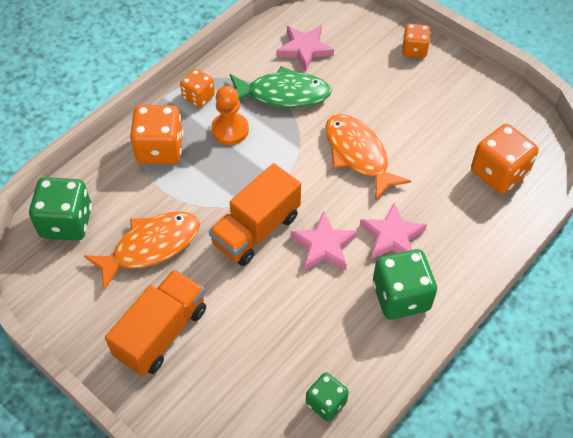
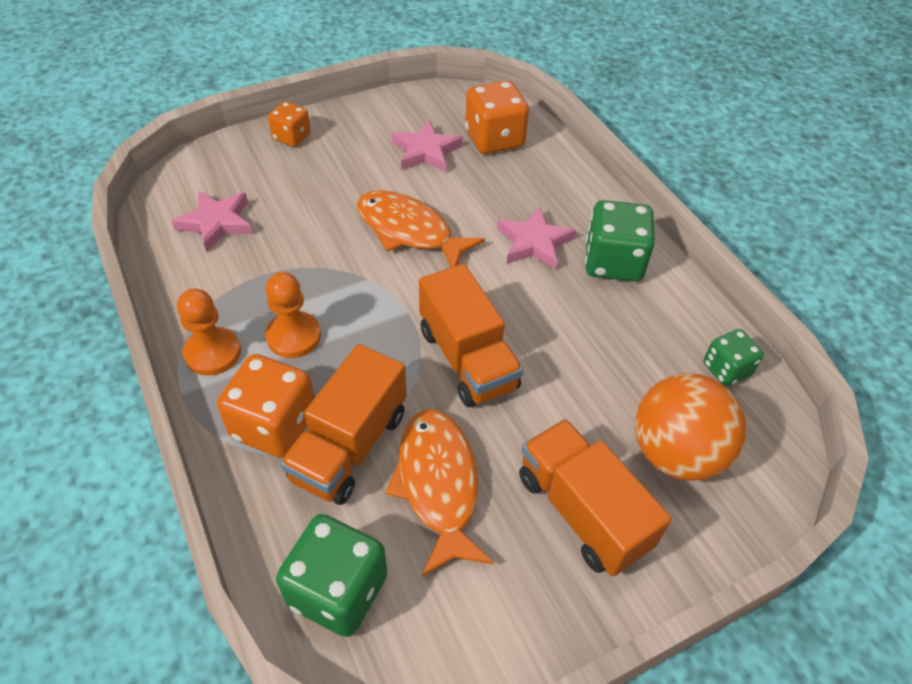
camera: 70 degrees left, 5 degrees down
orange dice [180,69,215,108] -> orange pawn [177,289,241,376]
green fish [230,66,332,108] -> none
pink star [291,211,358,271] -> pink star moved to [392,120,462,172]
orange fish [325,114,411,200] -> orange fish turned 45 degrees clockwise [357,190,485,267]
none -> orange truck [280,344,407,505]
none -> orange ball [635,374,746,481]

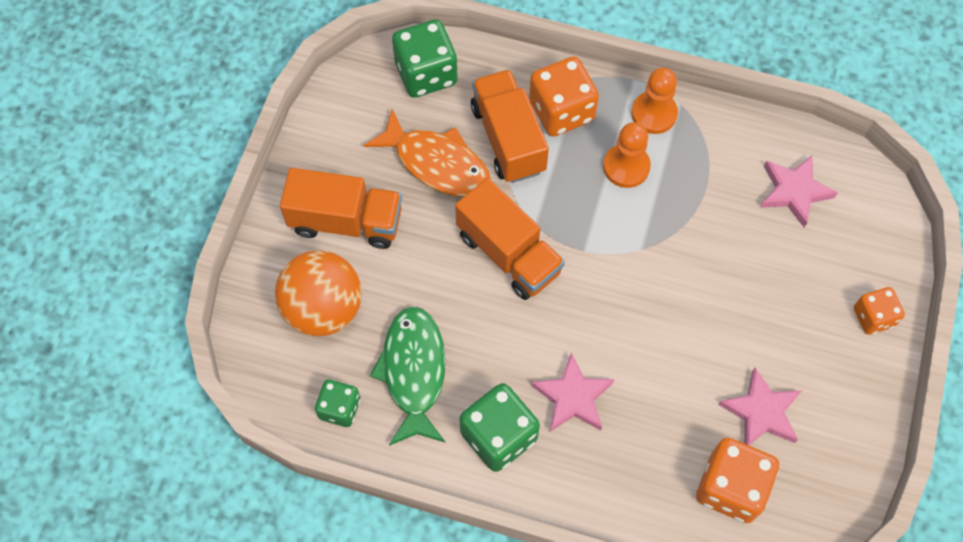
camera: 135 degrees right, 15 degrees up
orange fish [357,190,485,267] -> none
orange truck [419,264,523,407] -> orange truck turned 150 degrees counterclockwise [455,178,565,300]
none -> green fish [370,306,446,446]

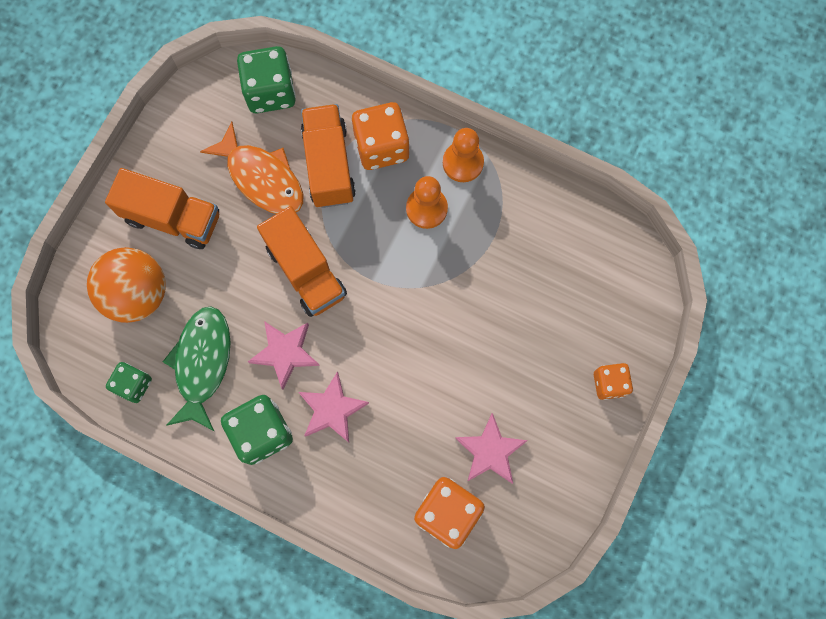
camera: 10 degrees right, 10 degrees up
pink star [760,155,838,227] -> pink star moved to [248,321,320,389]

